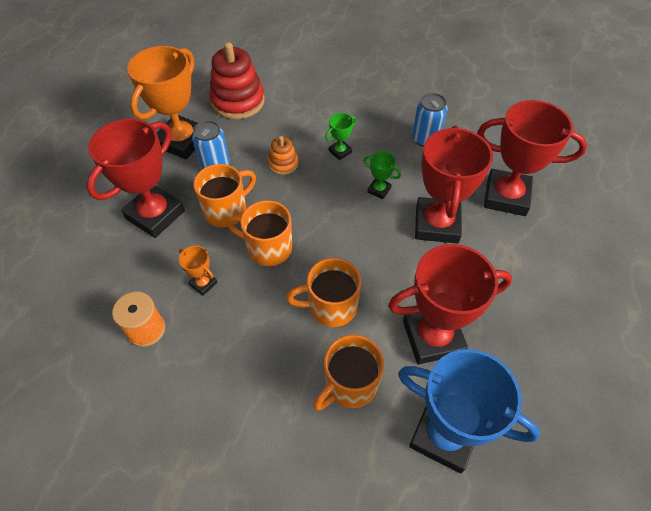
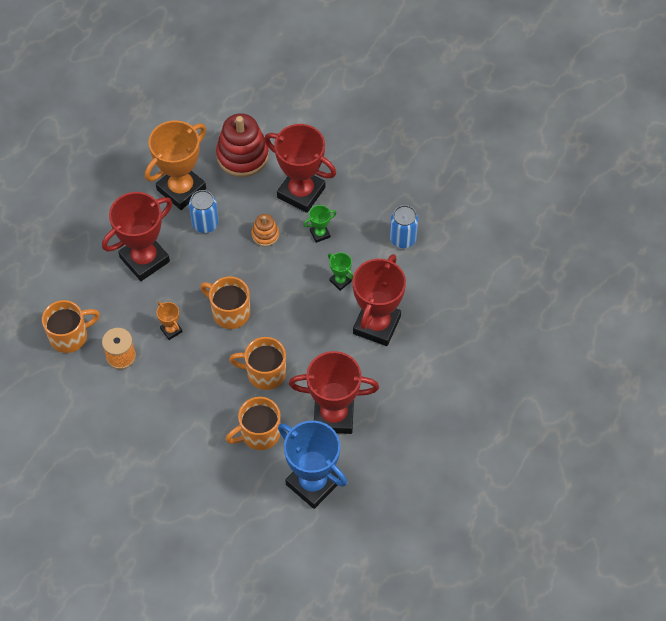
camera: 15 degrees right, 5 degrees up
orange mug [193,164,256,227] -> orange mug moved to [42,300,100,353]
red trophy [477,100,587,216] -> red trophy moved to [264,124,336,213]

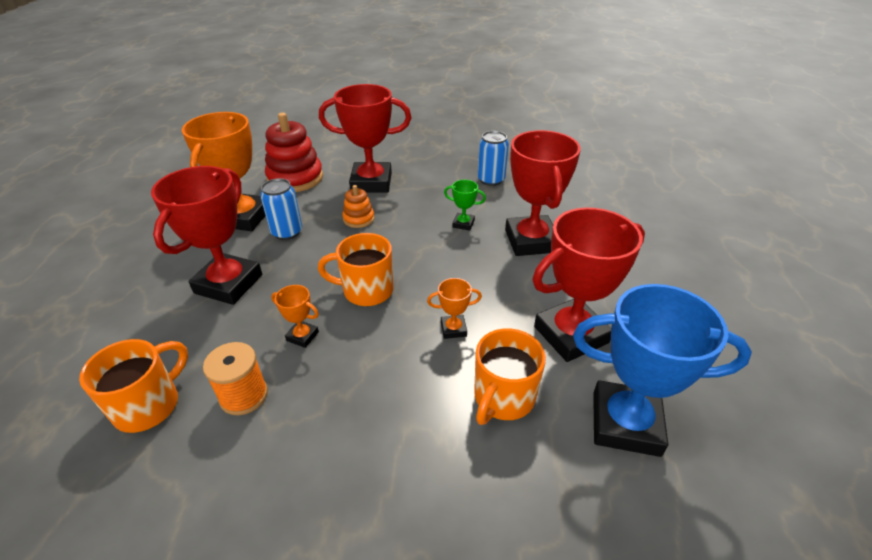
camera: 30 degrees left, 20 degrees down
orange mug [229,337,286,390] -> orange trophy [427,278,482,339]
green trophy [303,205,336,243] -> none

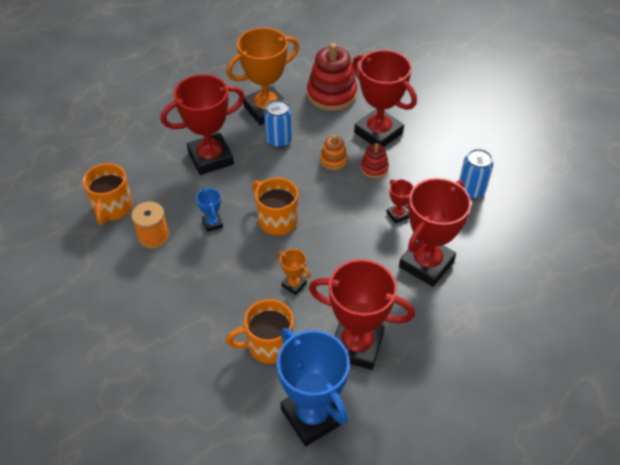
camera: 45 degrees right, 10 degrees up
orange mug [79,339,188,433] -> orange mug turned 105 degrees clockwise [83,163,133,225]
orange trophy [271,285,319,348] -> blue trophy [196,187,223,232]
green trophy [444,180,486,231] -> red trophy [386,180,413,224]
none -> red stacking toy [361,143,389,178]

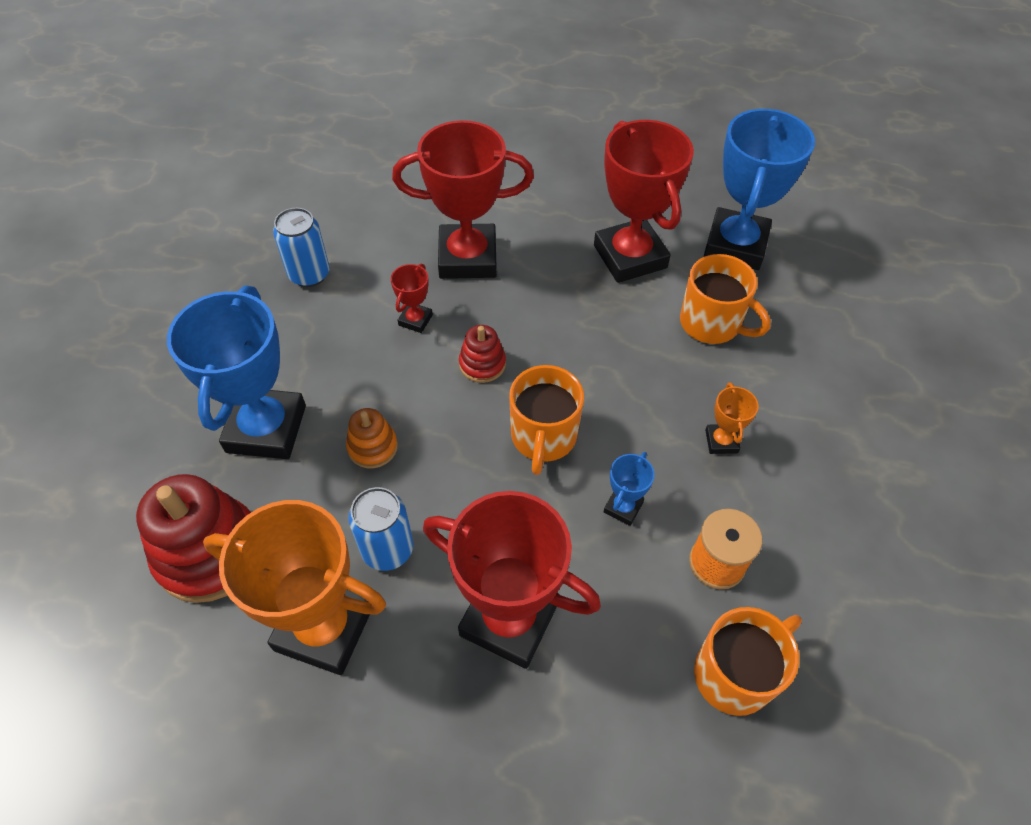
camera: 130 degrees left, 5 degrees up
orange trophy [277,249,311,295] -> orange trophy moved to [705,382,759,454]
red trophy [352,50,417,147] -> blue trophy [167,285,306,459]
red stacking toy [361,143,389,178] -> red stacking toy moved to [459,325,506,383]

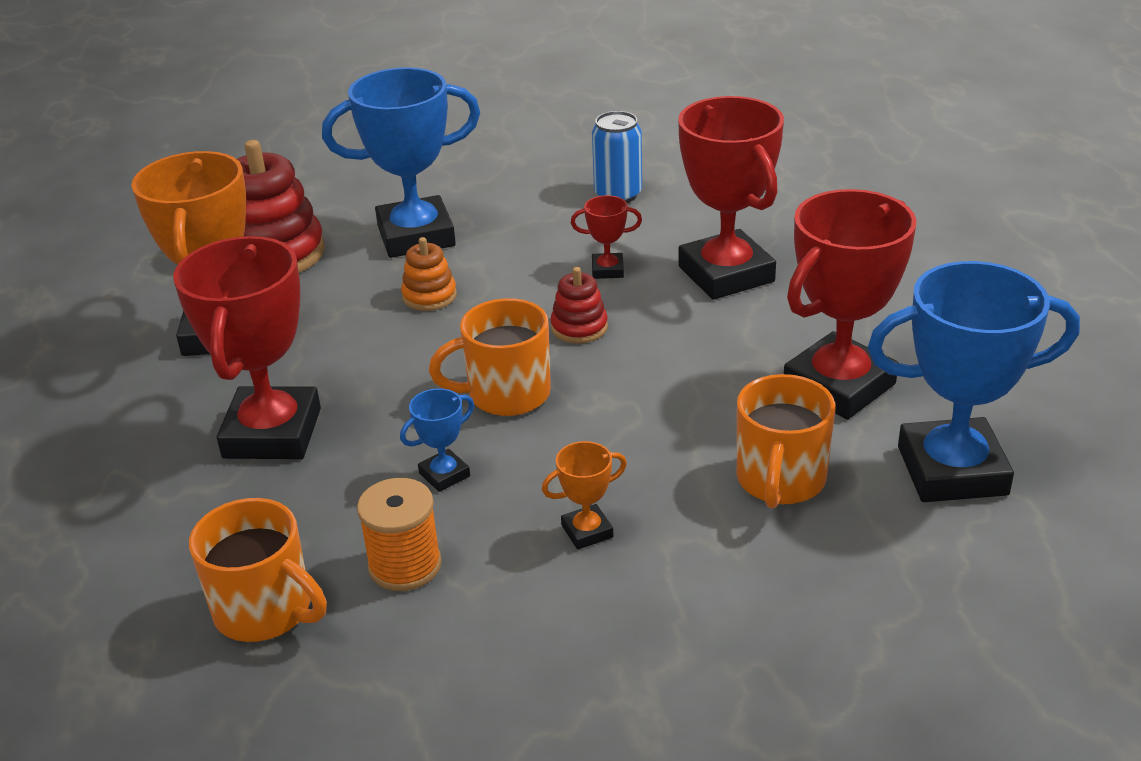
camera: 70 degrees right, 20 degrees down
blue can [348,487,413,571] -> none
blue trophy [604,452,655,526] -> blue trophy turned 45 degrees counterclockwise [400,388,474,492]

